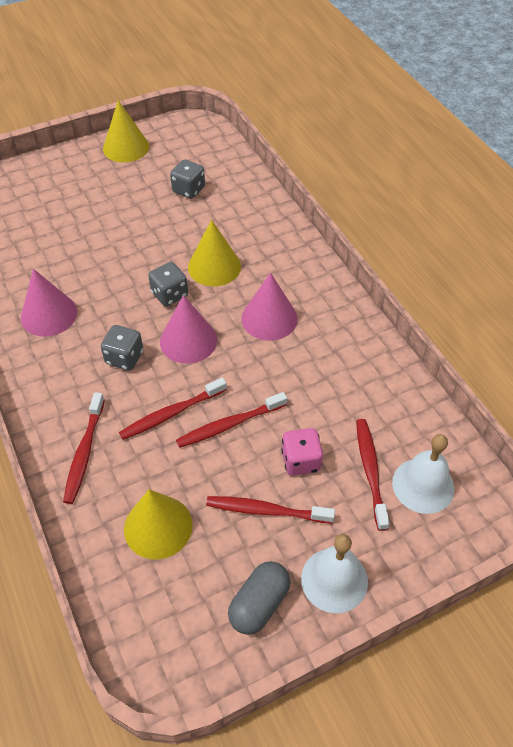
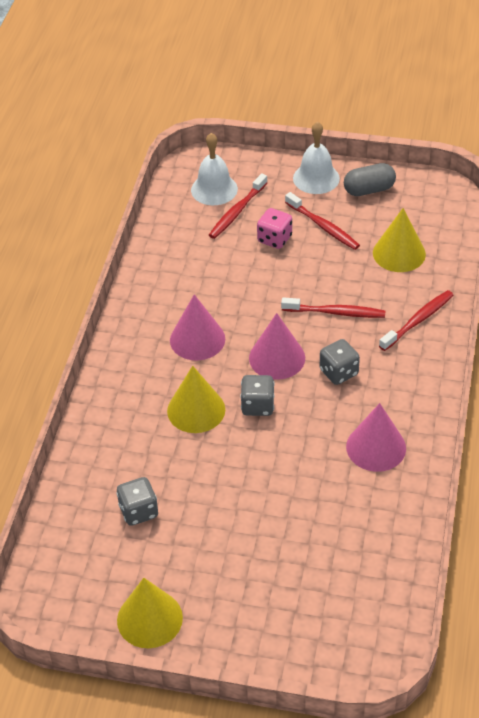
camera: 140 degrees left, 5 degrees down
red toothbrush [176,392,287,448] -> none

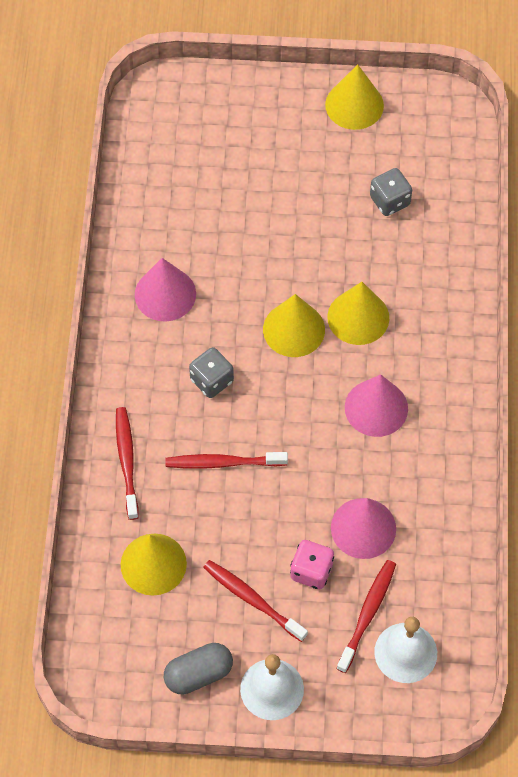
camera: 170 degrees right, 15 degrees up
grey dice [240,375,275,416] -> yellow cone [263,294,325,357]
pink cone [249,313,305,380] -> pink cone moved to [331,498,396,559]
red toothbrush [379,290,453,351] -> red toothbrush turned 135 degrees clockwise [116,407,139,520]

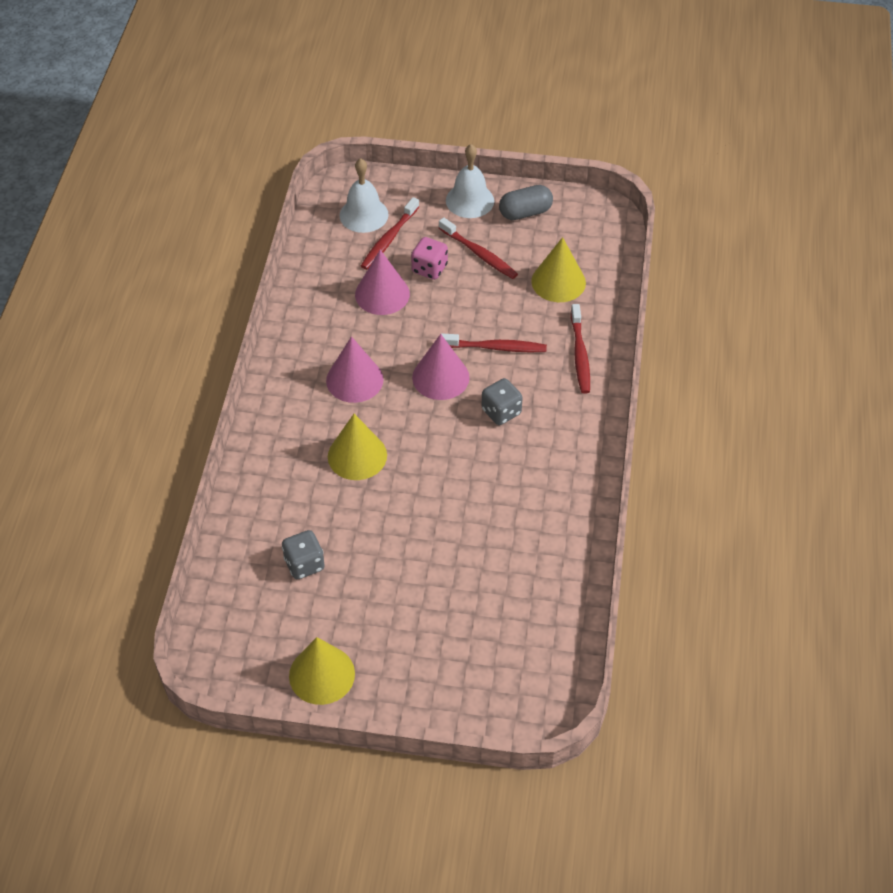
camera: 175 degrees left, 10 degrees down
pink cone [135,258,196,321] -> pink cone moved to [412,334,470,400]
yellow cone [263,294,325,357] -> none

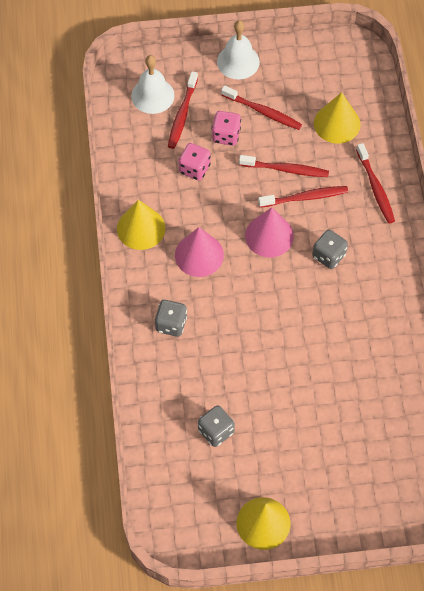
camera: 15 degrees left, 10 degrees up
yellow cone [328,414,387,480] -> yellow cone moved to [117,200,165,250]
pink cone [355,250,410,315] -> pink dice [179,143,211,180]
grey capsule [499,185,553,220] -> none
none -> grey dice [155,300,187,337]
none -> red toothbrush [239,155,329,177]

